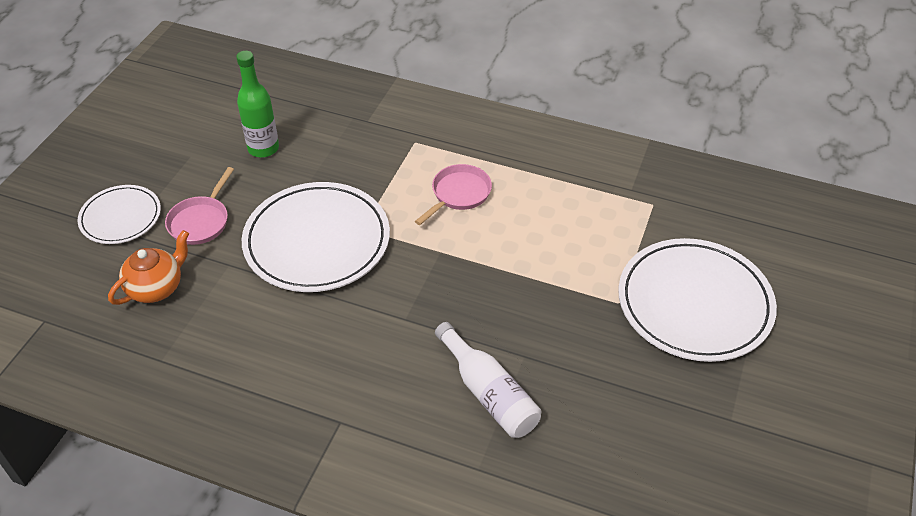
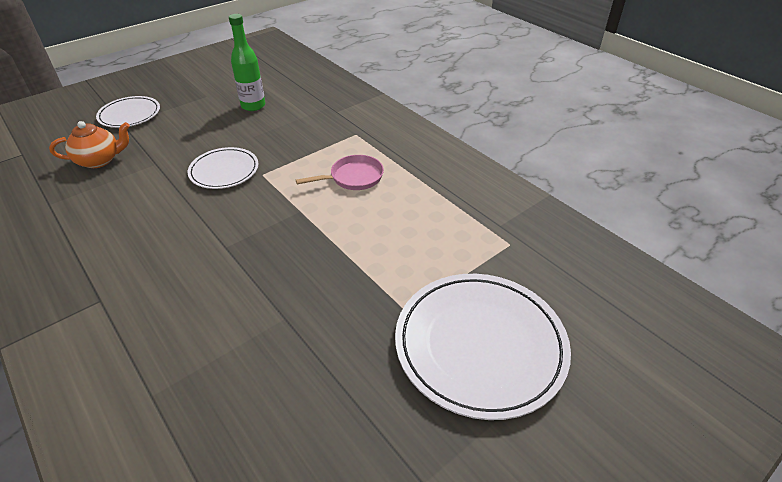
camera: 30 degrees right, 5 degrees down
pink pan [165,167,234,245] -> none
white plate [242,182,390,292] -> white plate [188,147,258,189], size x0.56
white bottle [435,322,541,438] -> none

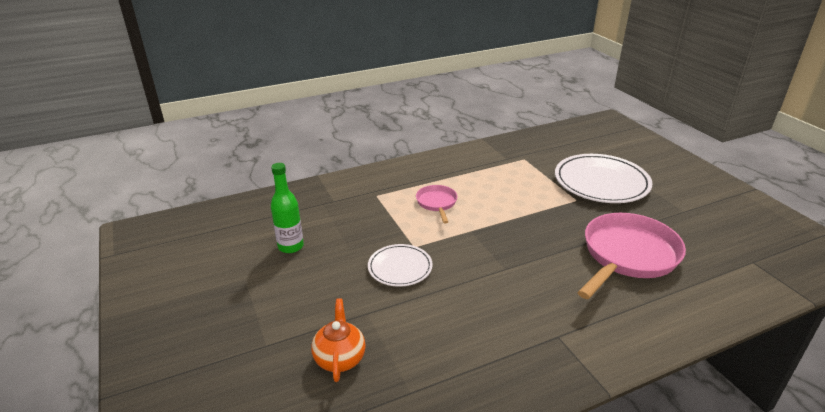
camera: 75 degrees left, 10 degrees down
white plate [96,96,160,128] -> none
none -> pink pan [577,213,686,299]

